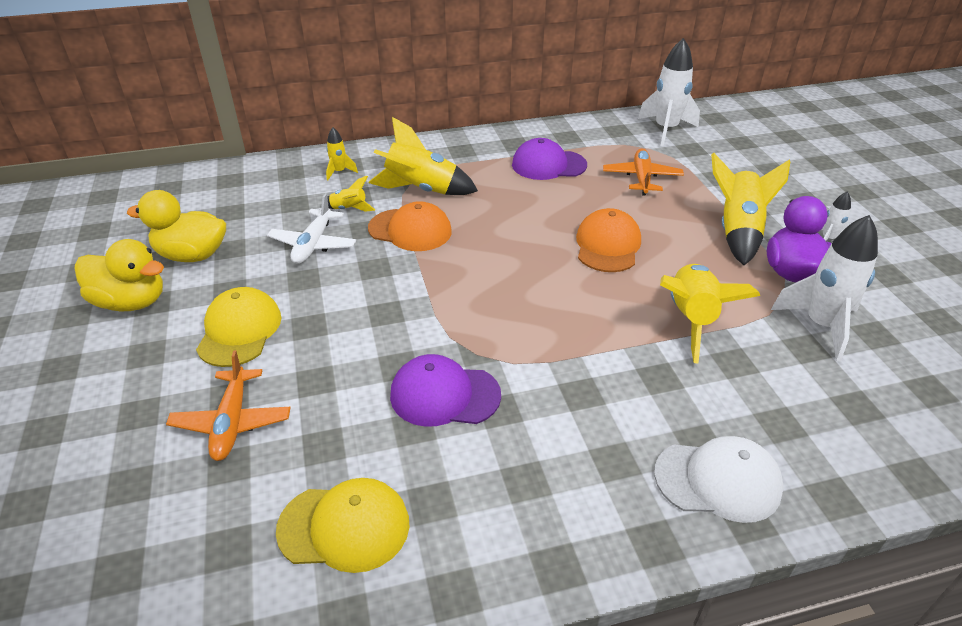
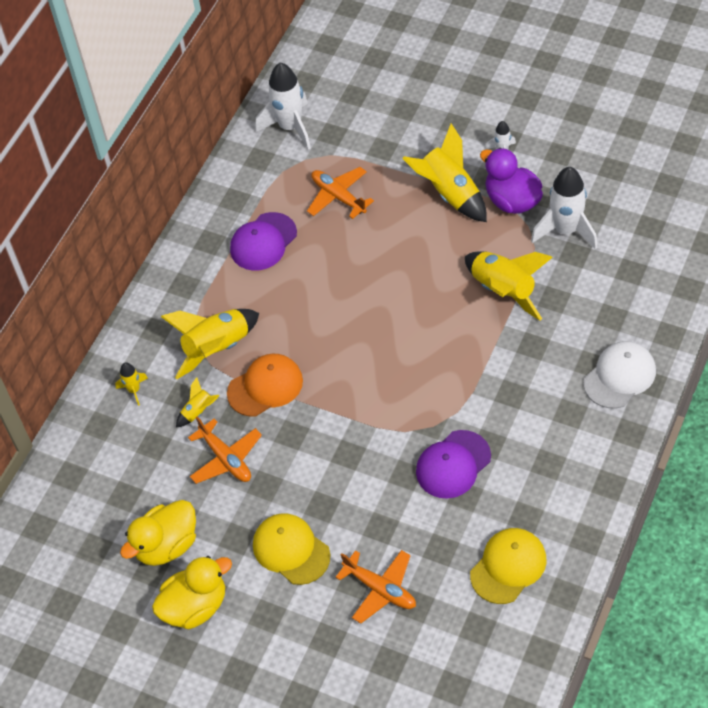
camera: 45 degrees left, 15 degrees up
white plane [267,194,356,264] -> orange plane [188,416,262,484]
orange cap [576,208,641,272] -> none

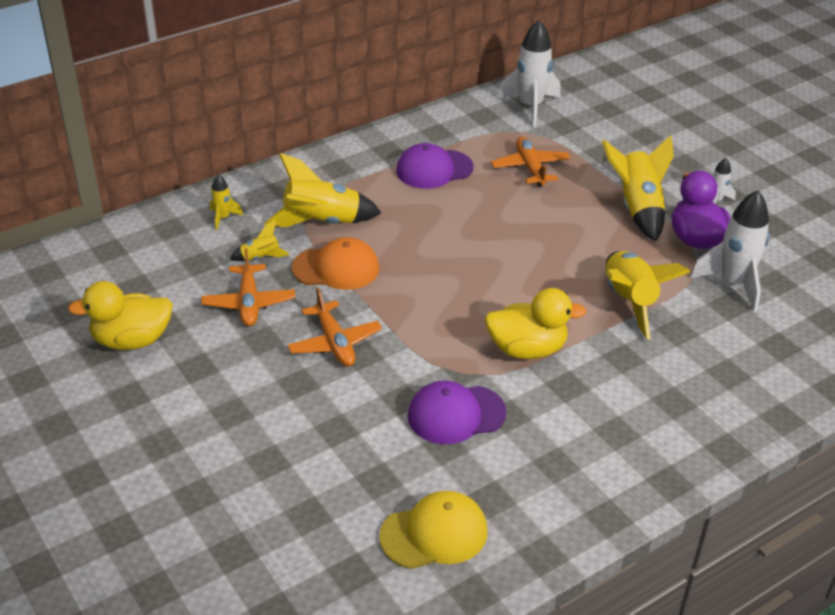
camera: 25 degrees right, 15 degrees down
yellow duck [152,556,232,629] -> yellow duck moved to [485,288,587,359]
yellow cap [253,513,330,585] -> none
orange plane [336,550,416,623] -> orange plane moved to [287,288,382,367]
white cap [583,341,656,408] -> none

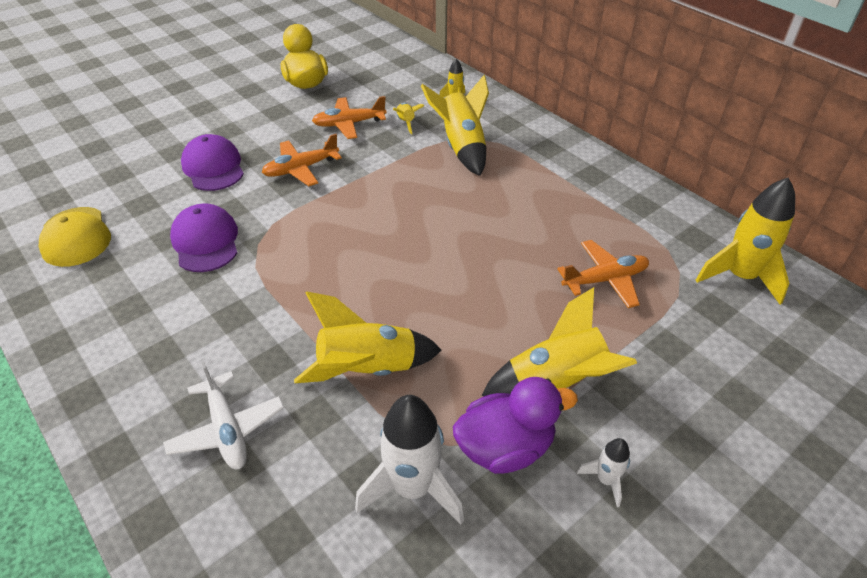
camera: 85 degrees right, 5 degrees up
orange cap [292,237,379,290] -> none
purple cap [396,143,474,189] -> purple cap moved to [181,134,244,191]
yellow duck [485,288,587,359] -> none
white rocket [498,20,561,127] -> yellow rocket [696,178,795,305]
none -> white plane [163,362,284,469]

